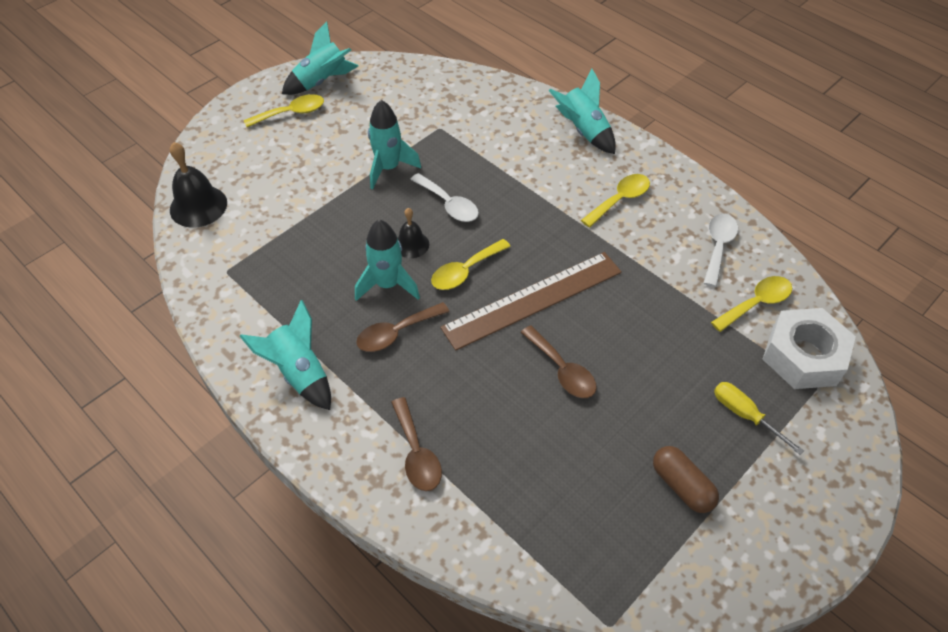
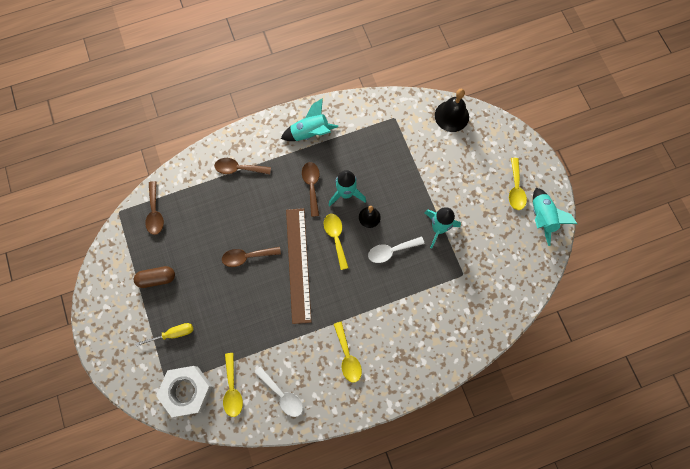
camera: 115 degrees right, 20 degrees up
turquoise rocket [549,69,616,154] -> none
none -> brown spoon [145,181,164,235]

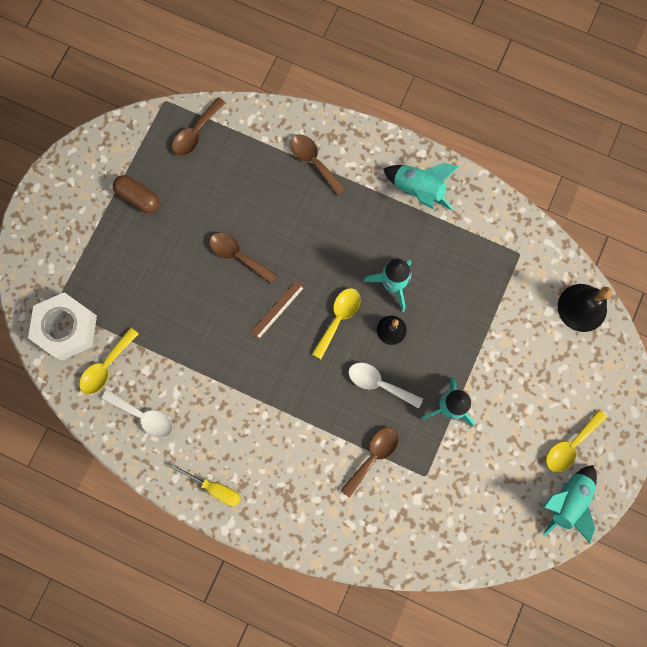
camera: 45 degrees right, 5 degrees up
yellow screwdriver [136,323,193,346] -> yellow screwdriver moved to [171,464,241,506]
white spoon [254,366,303,417] -> white spoon turned 60 degrees counterclockwise [102,389,173,438]
brown ruler [286,208,312,324] -> brown ruler [250,280,305,340], size x0.45
brown spoon [302,162,319,217] -> brown spoon moved to [341,427,399,498]
yellow spoon [334,322,362,383] -> none

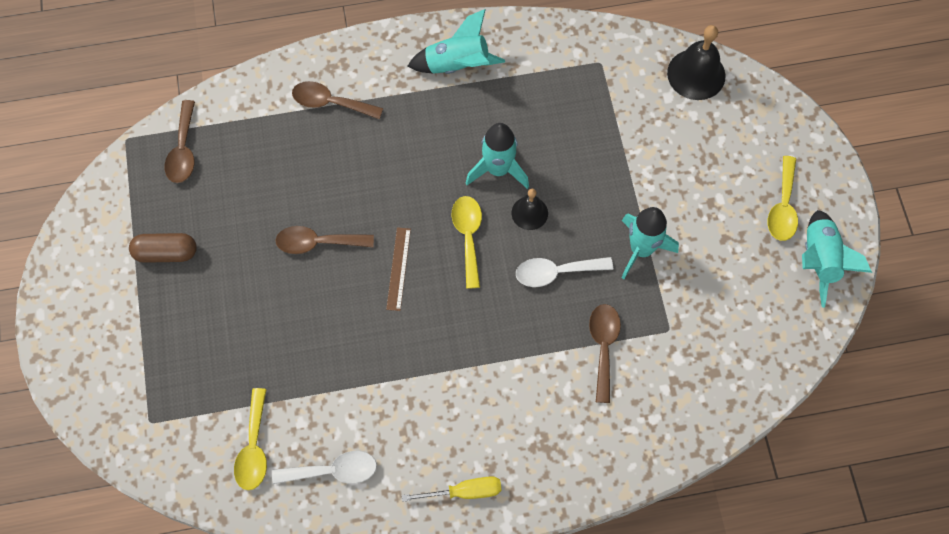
camera: 35 degrees left, 10 degrees down
white nut [28,292,97,360] -> none

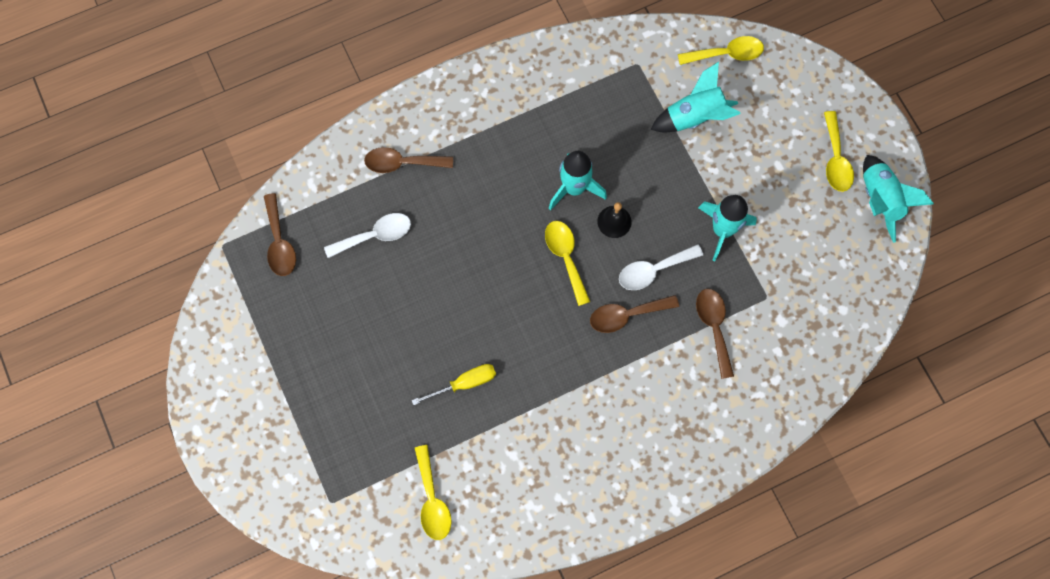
camera: 15 degrees left, 5 degrees up
brown capsule [129,233,197,263] -> none
white spoon [272,451,377,484] -> white spoon moved to [324,213,411,258]
brown spoon [275,226,374,254] -> brown spoon moved to [590,295,679,333]
brown ruler [386,227,411,311] -> none
yellow screwdriver [402,476,501,502] -> yellow screwdriver moved to [412,364,496,405]
turquoise rocket [408,9,505,74] -> turquoise rocket moved to [651,62,741,132]
black bell [667,25,726,100] -> yellow spoon [678,36,764,65]

